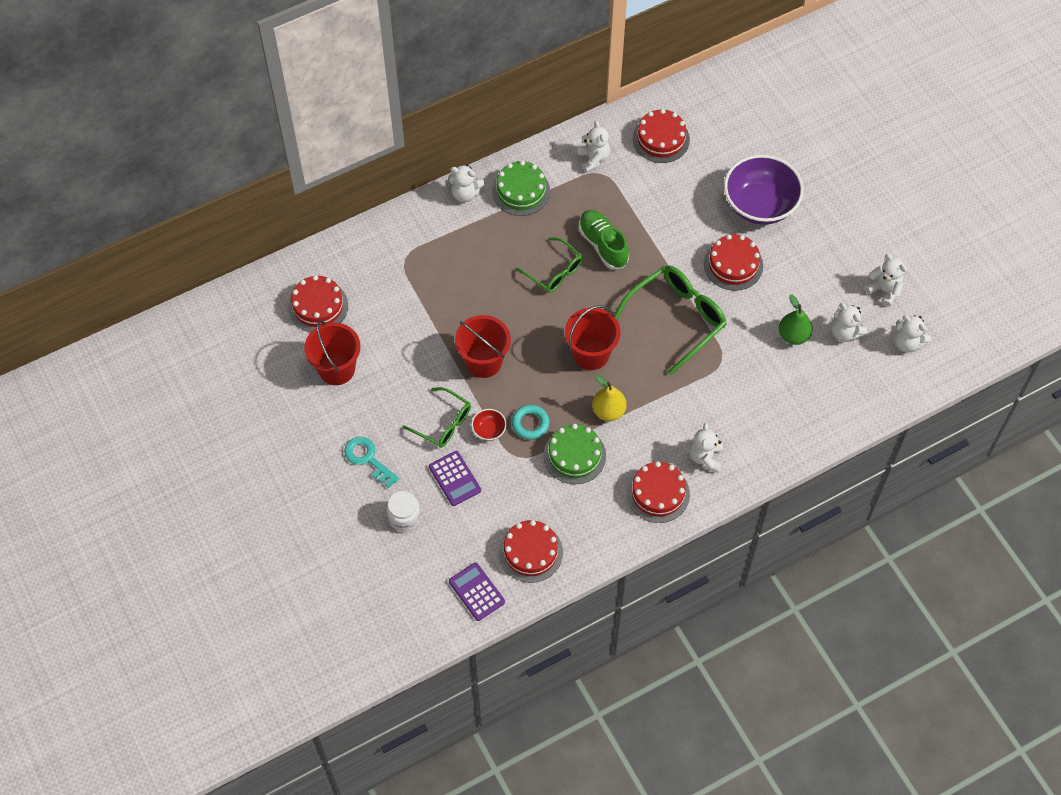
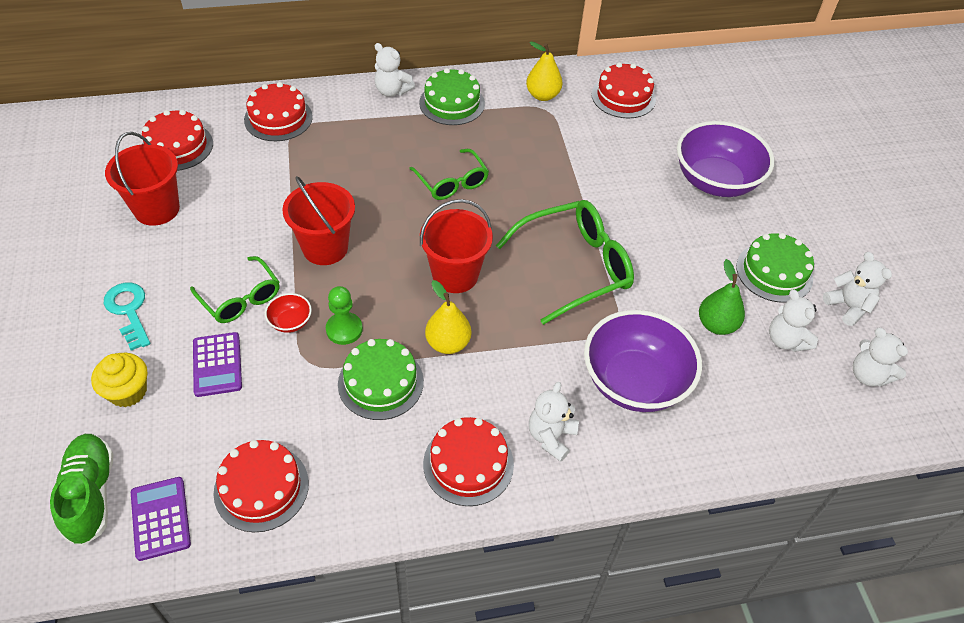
camera: 15 degrees right, 10 degrees down
white jar [386,491,421,532] -> yellow cupcake [91,353,147,407]
turquoise ring [512,405,550,440] -> green pawn [326,286,363,345]
white teddy bear [577,121,610,173] -> yellow pear [526,41,563,101]
green shoe [579,210,629,269] -> green shoe moved to [50,434,113,546]
red cake [704,234,763,291] -> red cake moved to [244,82,313,141]
none -> purple bowl [584,310,702,412]
none -> green cake [736,233,814,303]

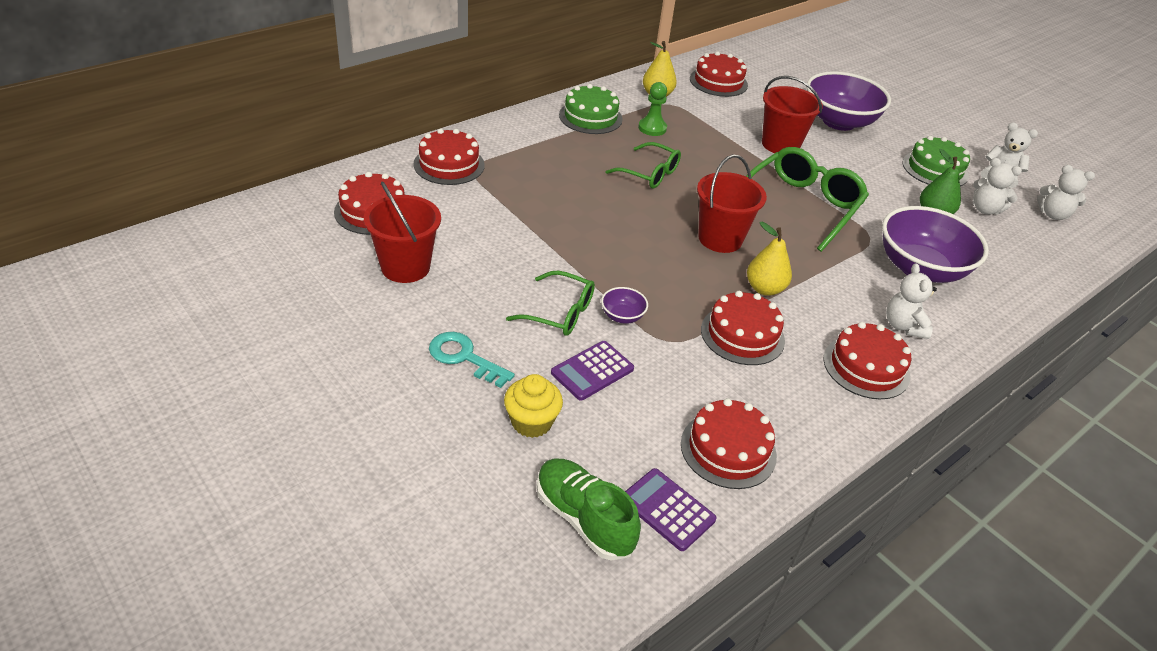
camera: 30 degrees left, 10 degrees down
purple calculator [193,332,242,397] -> purple calculator turned 90 degrees clockwise [551,341,634,401]
red bowl [265,293,312,333] -> purple bowl [601,287,648,324]
red bucket [282,176,355,265] -> red bucket moved to [762,76,823,153]
green pawn [326,286,363,345] -> green pawn moved to [638,82,667,136]
green cake [338,339,424,420] -> red cake [701,291,785,365]
white teddy bear [374,43,415,97] -> none

